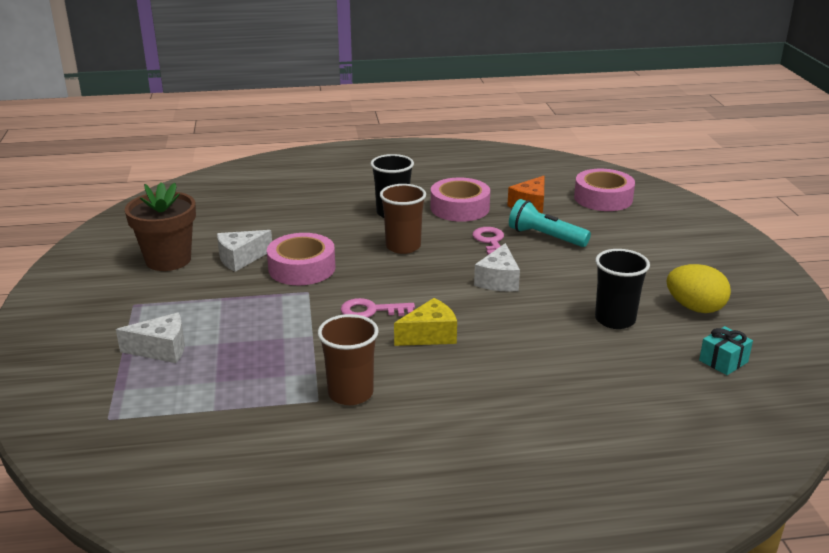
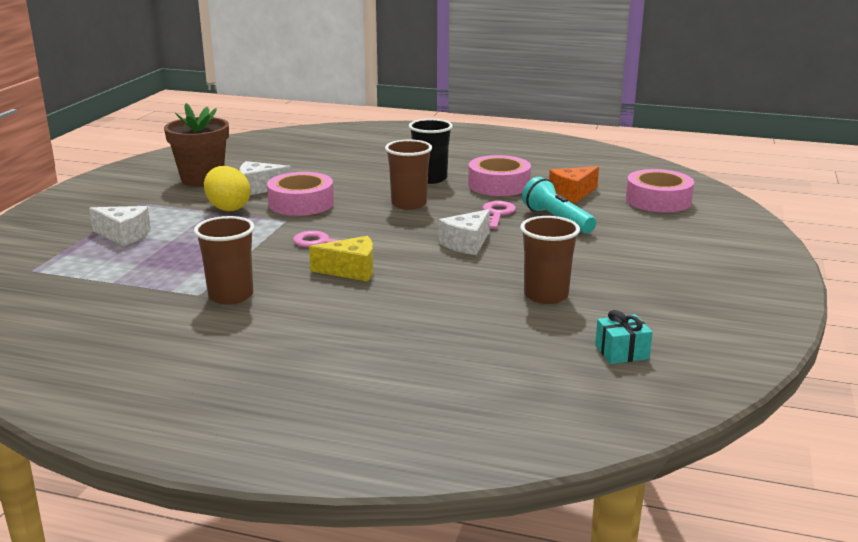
camera: 25 degrees right, 5 degrees down
black cup [595,249,650,329] -> brown cup [520,216,580,304]
yellow egg [666,264,731,313] -> yellow egg moved to [204,166,250,211]

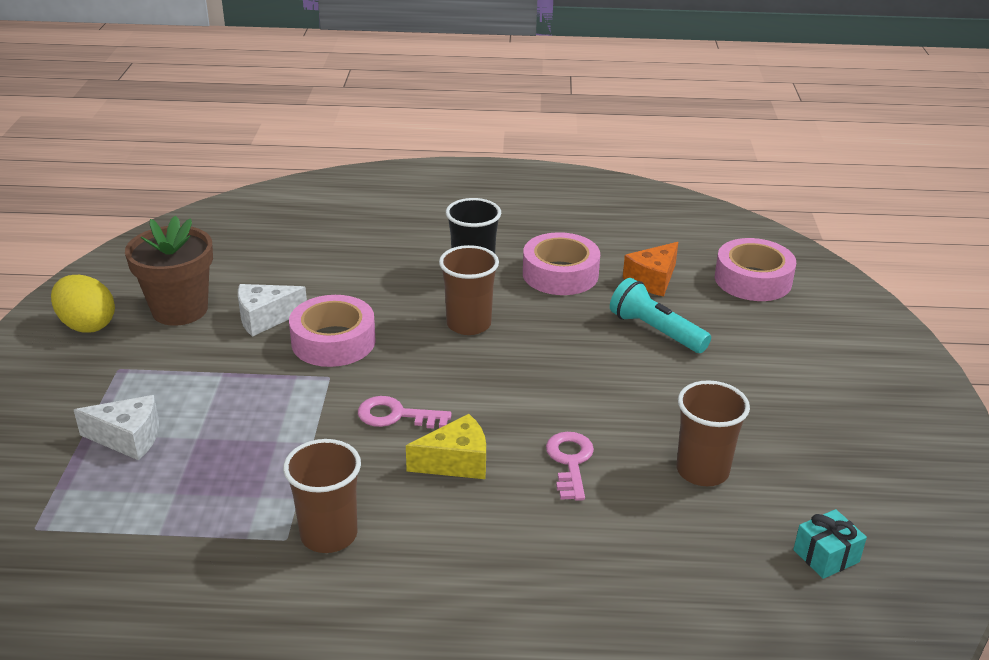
camera: 15 degrees left, 10 degrees up
yellow egg [204,166,250,211] -> yellow egg moved to [51,275,115,333]
white cheese [439,209,490,255] -> none
pink key [482,201,516,229] -> pink key moved to [546,432,594,501]

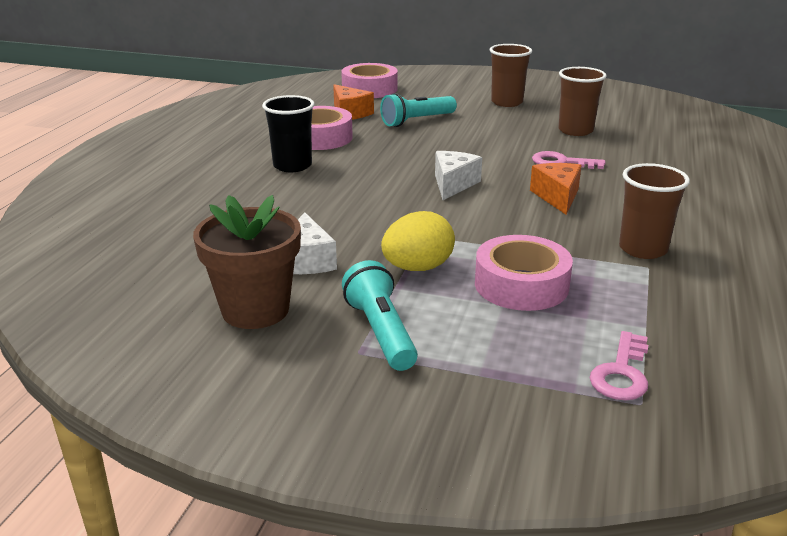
camera: 75 degrees left, 5 degrees down
yellow egg [51,275,115,333] -> yellow egg moved to [381,211,455,271]
white cheese [74,395,159,460] -> white cheese moved to [435,151,482,200]
pink tape [289,295,376,367] -> pink tape moved to [475,235,573,311]
pink key [358,396,452,429] -> pink key moved to [590,331,648,400]
yellow cheese [406,414,486,479] -> orange cheese [530,163,582,215]
brown cup [439,245,499,335] -> brown cup moved to [490,44,532,107]
turquoise gift [793,509,867,579] -> none
none -> turquoise flashlight [342,260,418,371]

